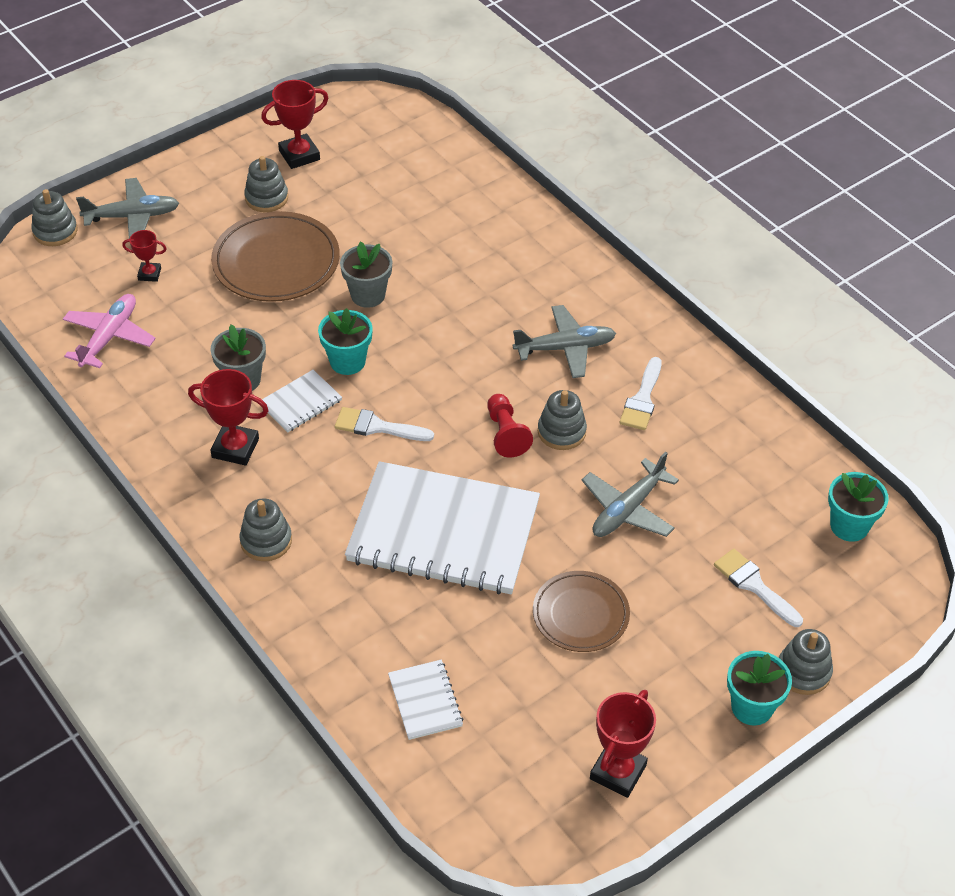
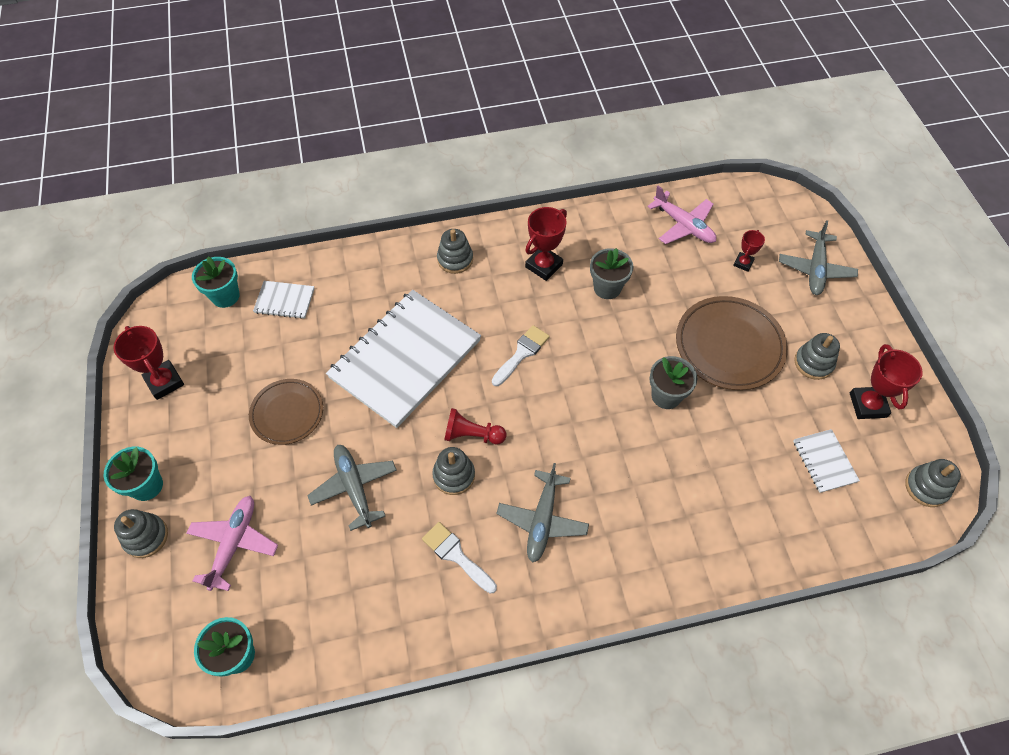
camera: 115 degrees right, 10 degrees up
grey stacking toy [31,189,78,246] -> grey stacking toy moved to [905,459,961,507]
white notebook [262,370,342,432] -> white notebook moved to [793,429,860,493]
turquoise flower pot [318,308,373,375] -> turquoise flower pot moved to [192,256,240,308]
white brush [714,549,803,627] -> pink plane [187,496,278,591]

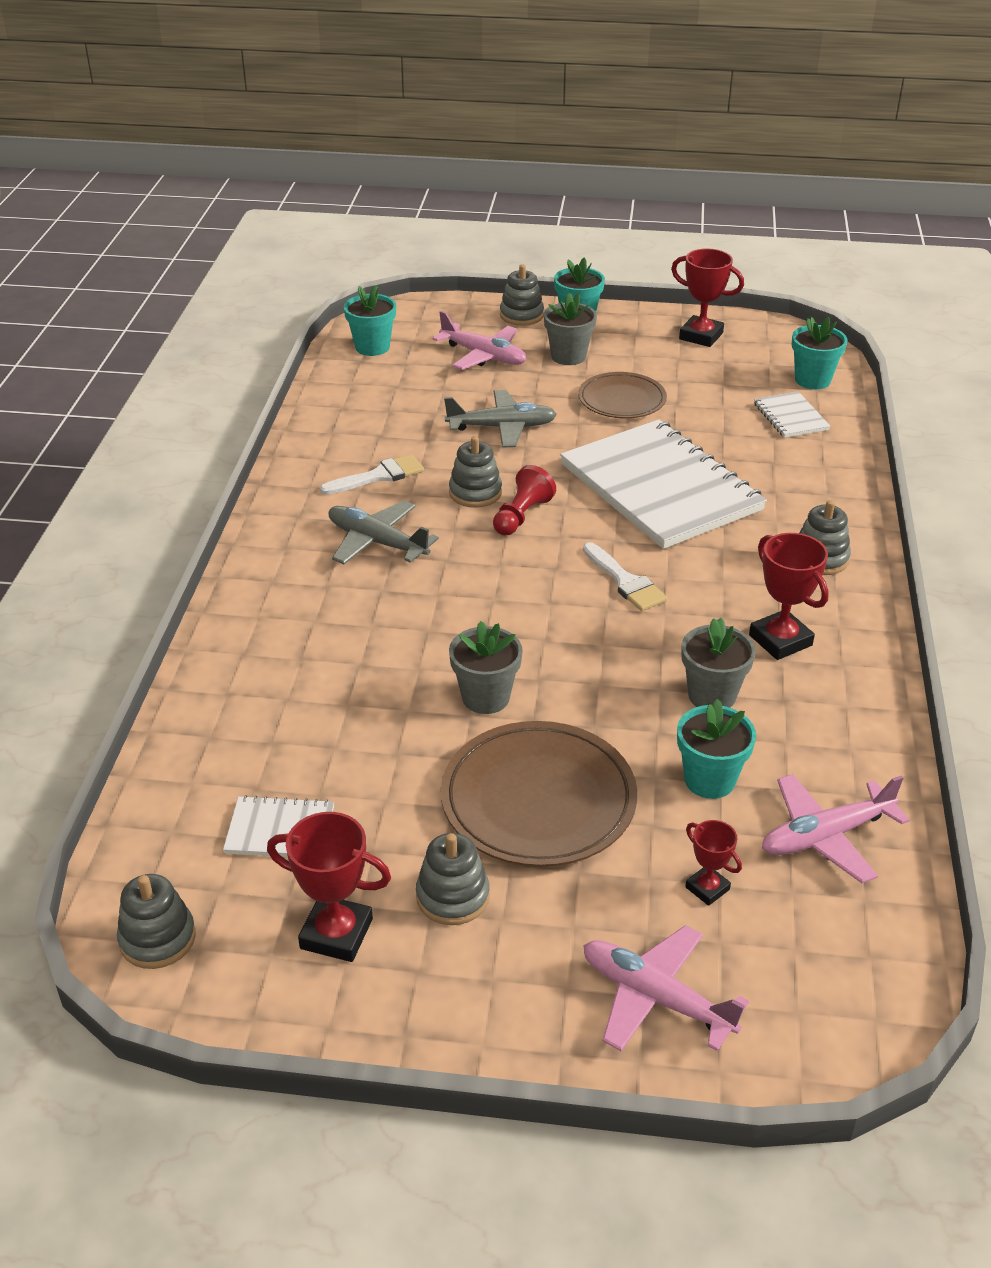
camera: 110 degrees right, 20 degrees down
red trophy [114,326,184,400] -> red trophy turned 45 degrees clockwise [671,249,744,347]
white notebook [253,281,315,319] -> white notebook turned 45 degrees counterclockwise [754,392,830,438]
grey plane [779,220,858,295] -> pink plane [583,925,749,1051]
none -> grey flower pot [544,293,597,365]
none -> turquoise flower pot [677,699,756,799]

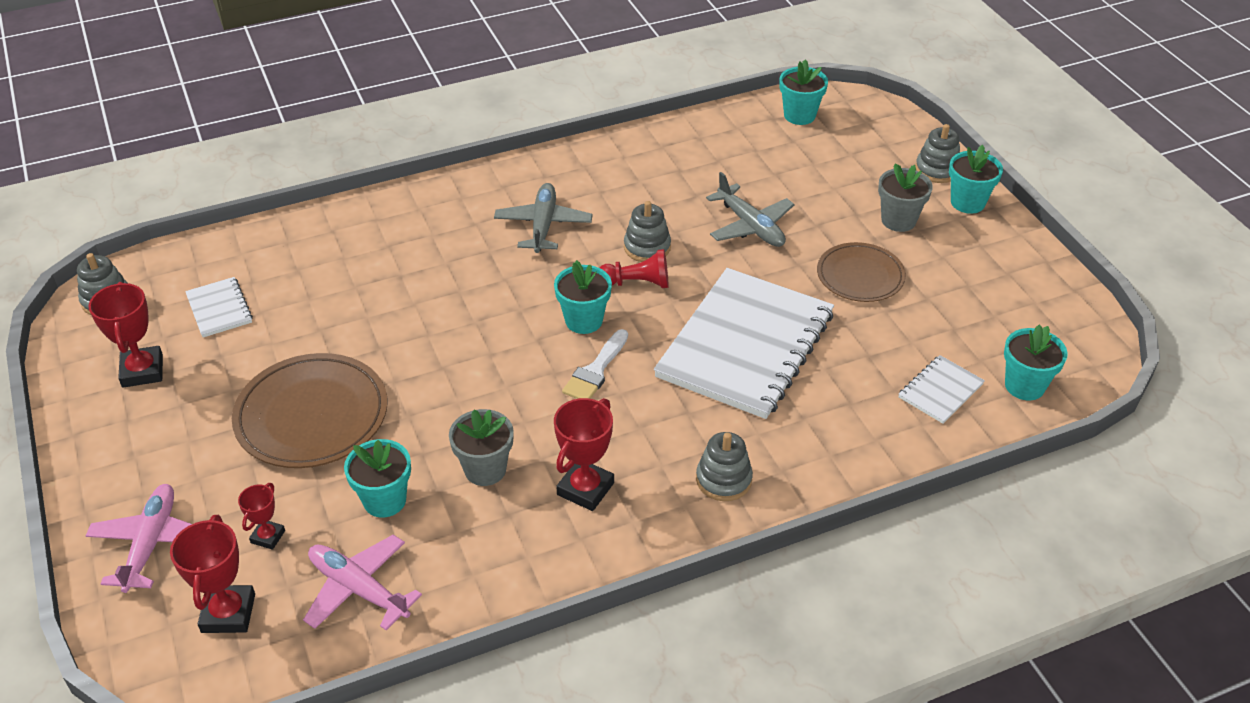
camera: 60 degrees right, 5 degrees up
white brush [320,454,424,495] -> none
grey stacking toy [416,833,490,925] -> none
pink plane [432,311,526,370] -> none
grey flower pot [449,621,523,714] -> none
red trophy [671,249,744,347] -> red trophy moved to [170,515,255,633]
none -> turquoise flower pot [554,260,612,334]

